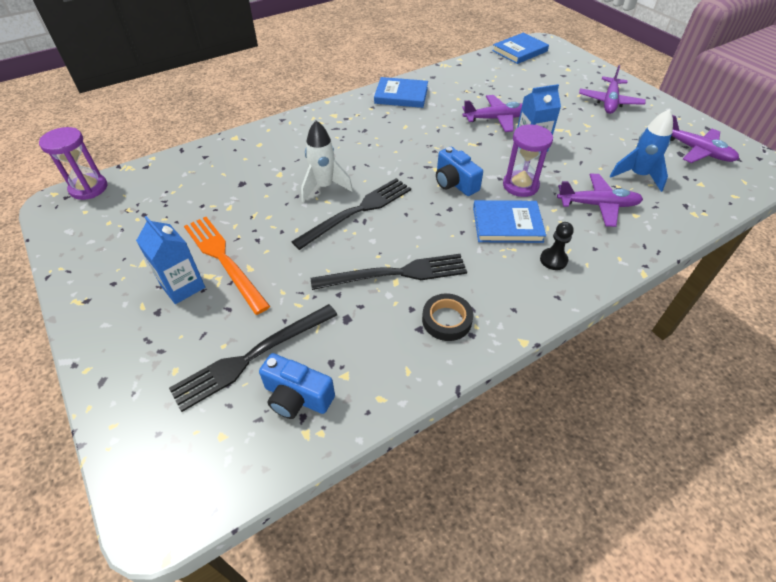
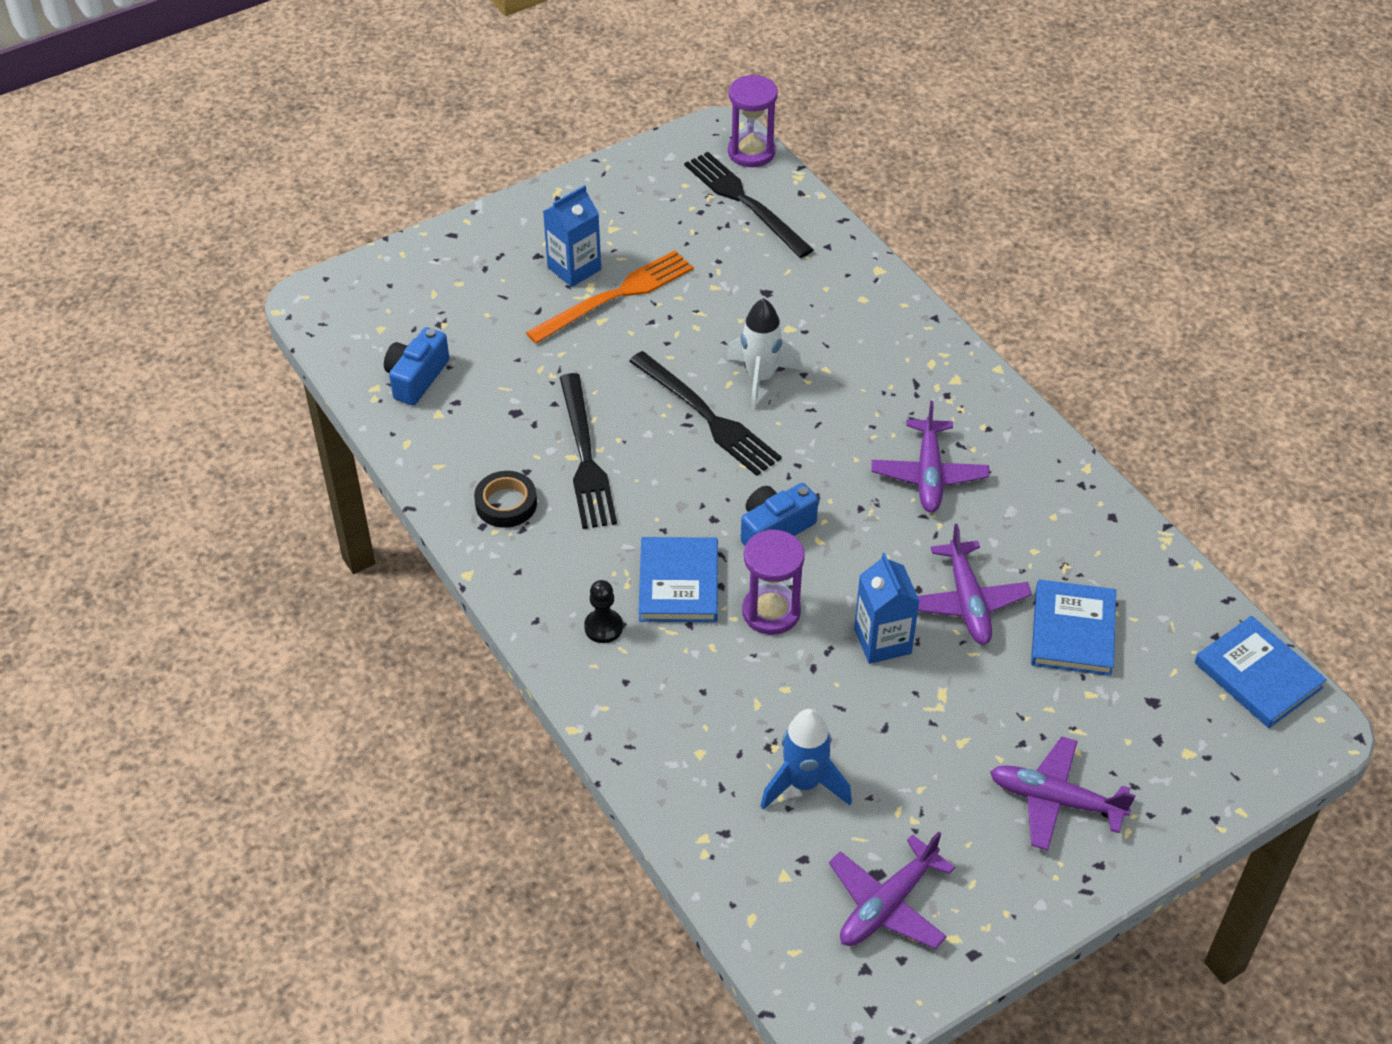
camera: 90 degrees right, 0 degrees up
black fork [169,304,337,412] -> black fork moved to [684,152,814,258]
blue book [374,77,428,108] -> blue book moved to [1031,579,1116,676]
purple plane [557,174,643,227] -> purple plane moved to [871,401,989,512]

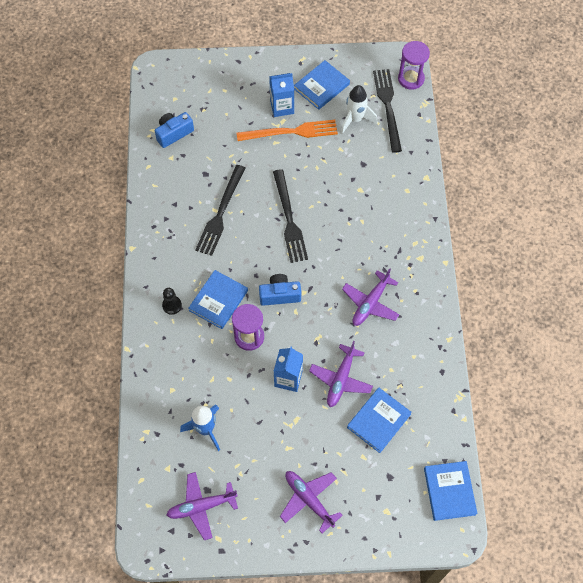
camera: 30 degrees right, 15 degrees up
black tape [474,471,537,528] -> none
white rocket [727,298,802,410] -> white rocket moved to [341,85,378,134]
none -> blue book [294,60,350,110]

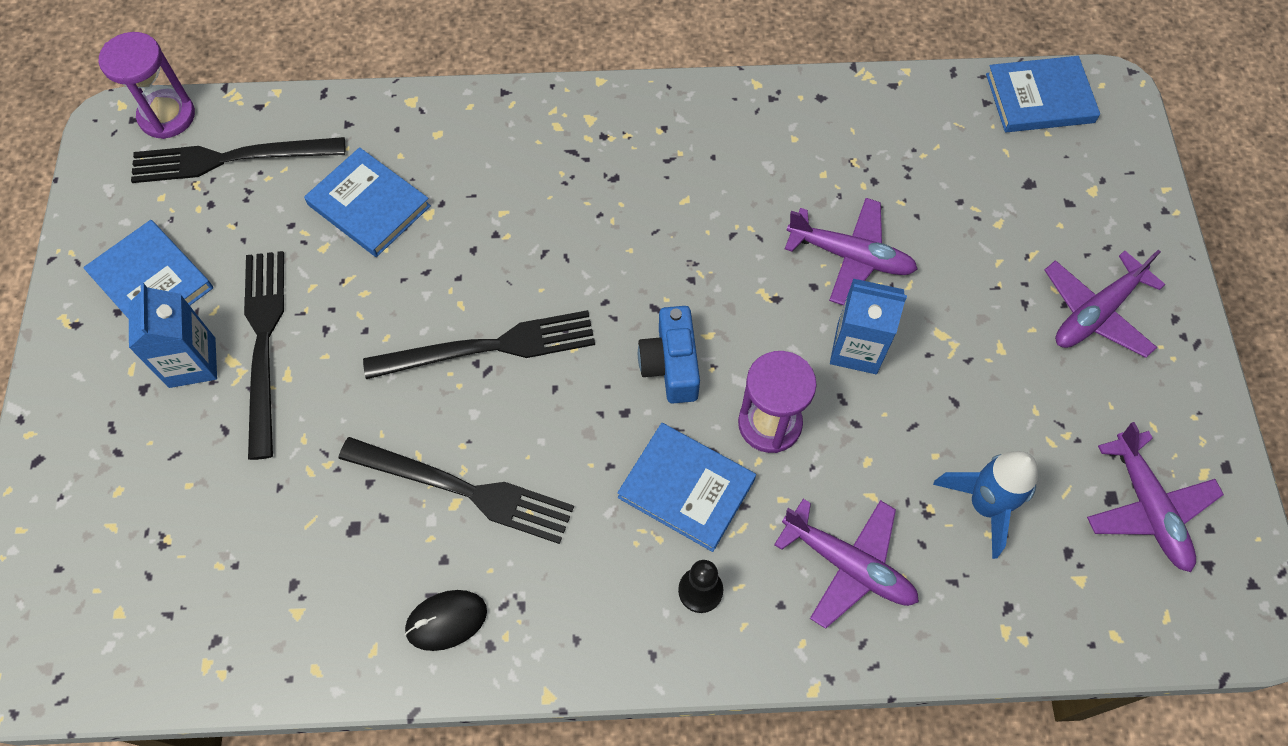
camera: 90 degrees left, 0 degrees up
blue camera [155,112,194,148] -> none
orange fork [237,120,338,141] -> black fork [244,251,284,460]
white rocket [341,85,378,134] -> none
purple plane [342,268,400,326] -> purple plane moved to [774,499,919,629]
blue book [347,388,412,453] -> blue book moved to [304,147,431,257]
none -> black mouse [405,590,487,651]

